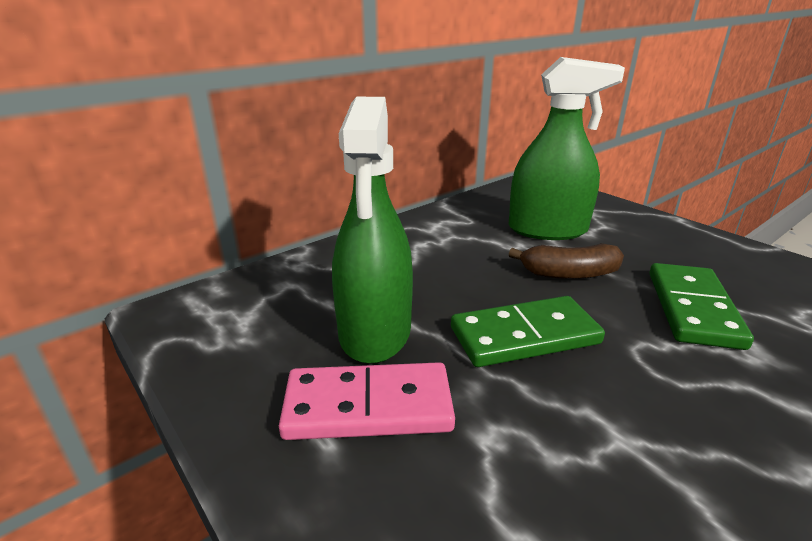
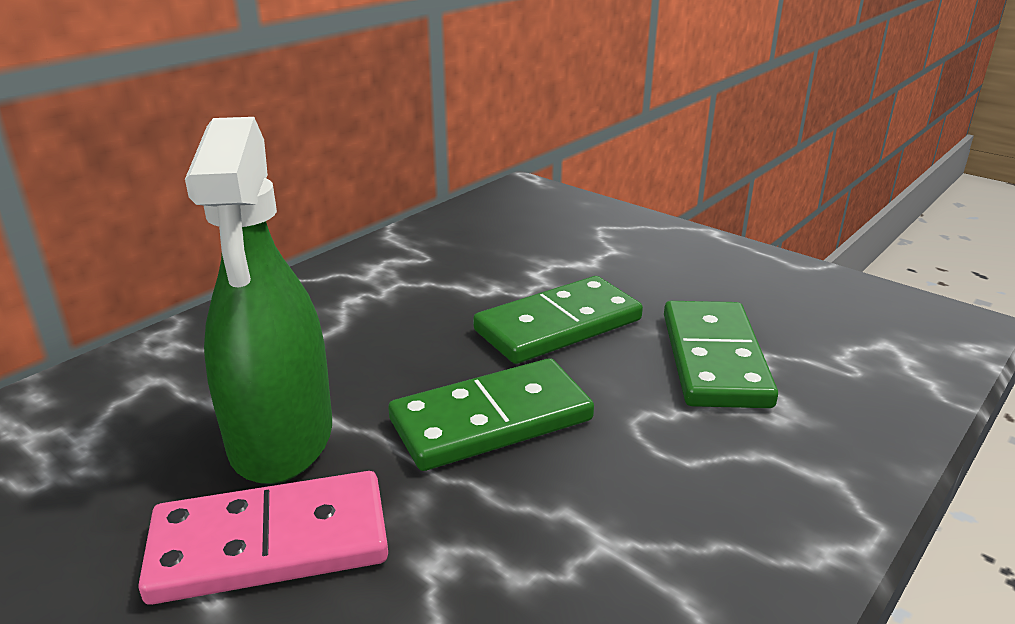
camera: 10 degrees left, 0 degrees up
green spray bottle [508,57,625,240] -> none
brown banana [509,243,624,279] -> green domino [473,276,643,364]

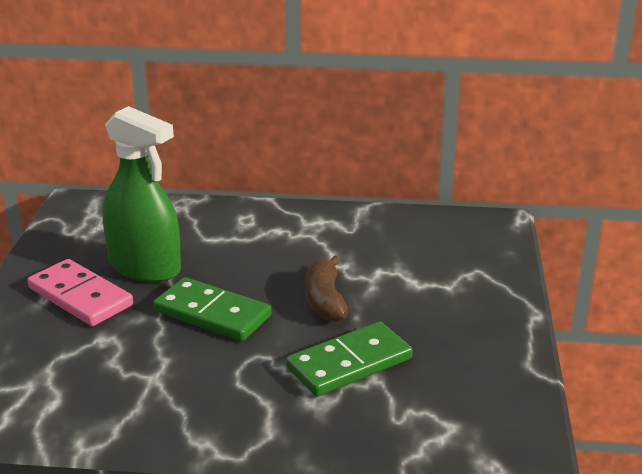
camera: 55 degrees right, 0 degrees up
green spray bottle [185,117,332,484] -> green spray bottle turned 105 degrees counterclockwise [103,106,181,282]
green domino [473,276,643,364] -> brown banana [306,255,348,322]

